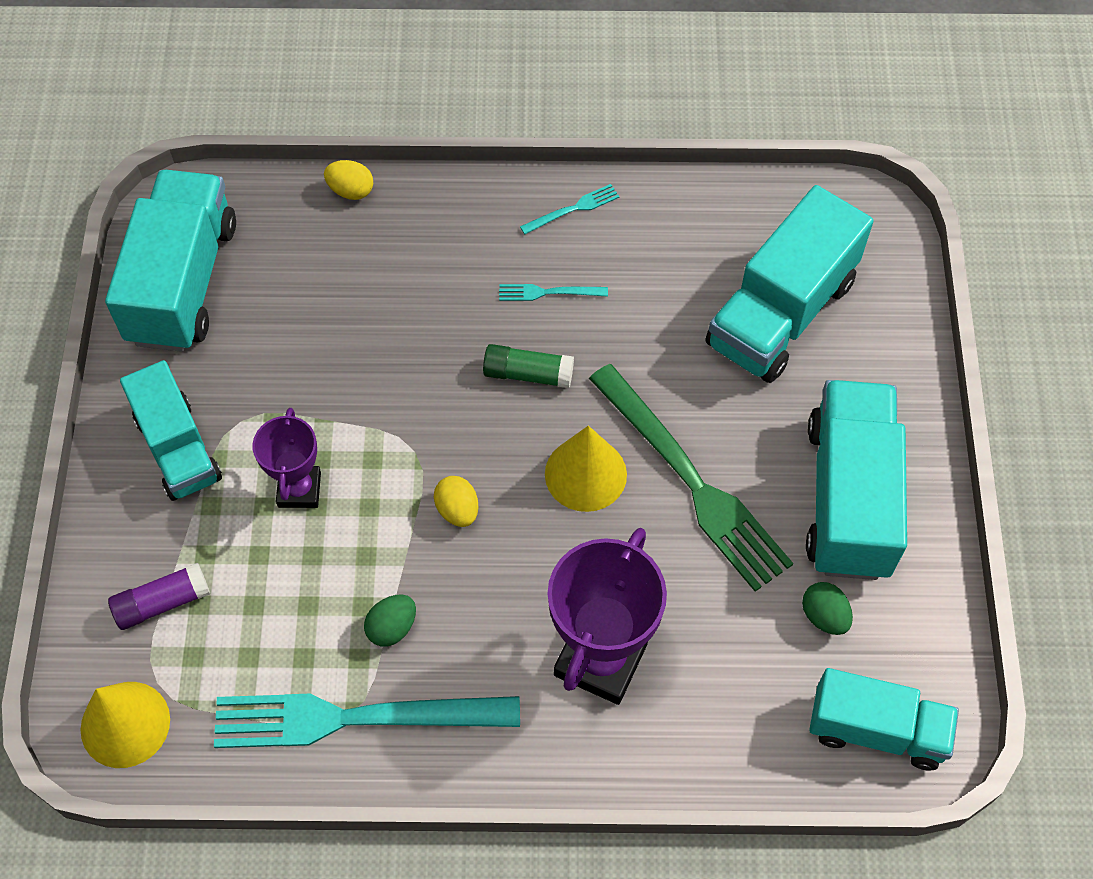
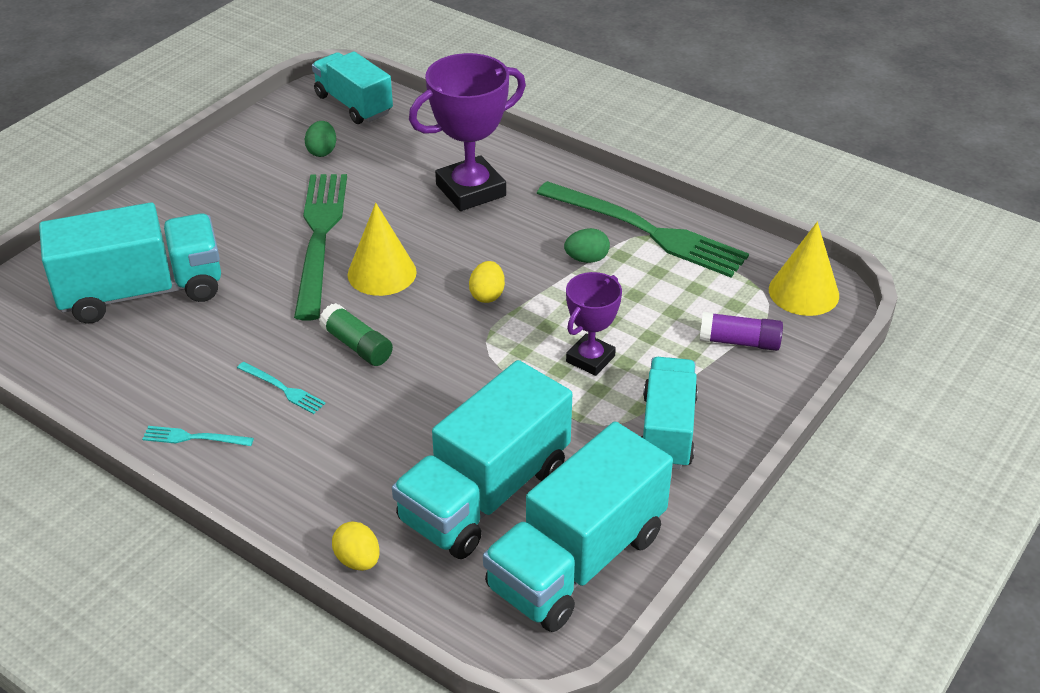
camera: 145 degrees left, 20 degrees down
turquoise fork [214,694,520,748] -> green fork [536,181,749,277]
turquoise truck [806,380,907,580] -> turquoise truck moved to [392,360,572,559]

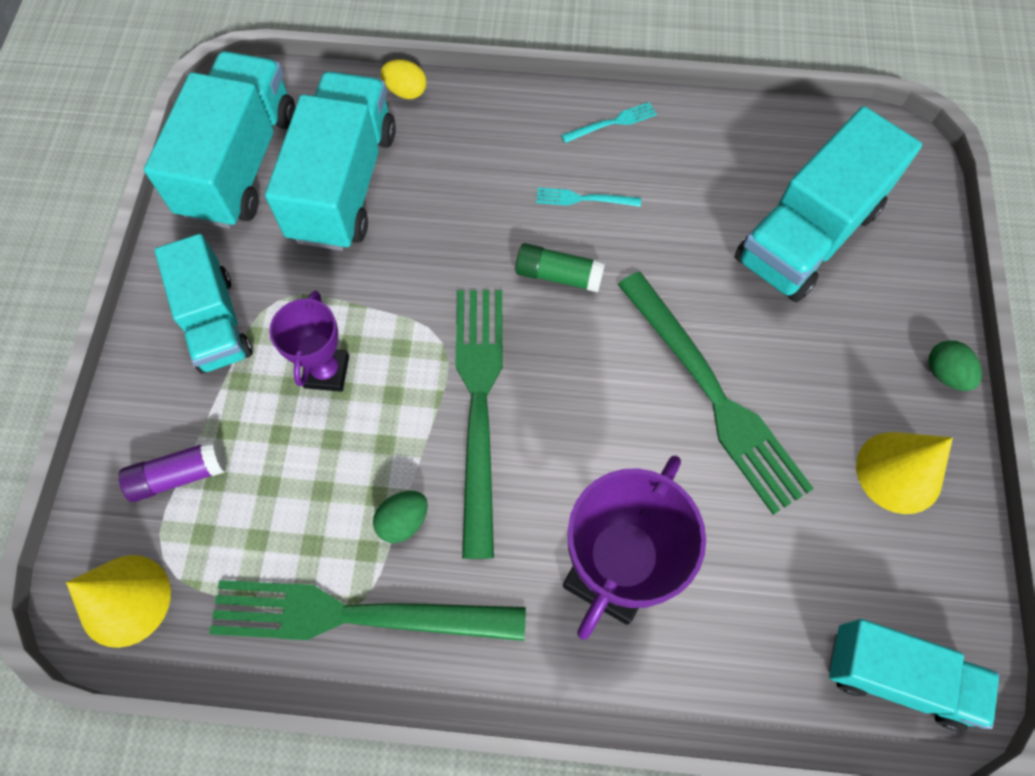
camera: 150 degrees right, 25 degrees up
green egg [304,121,336,157] -> green egg moved to [928,340,982,391]
yellow cone [348,203,417,296] -> yellow cone moved to [856,432,953,514]
yellow egg [469,261,505,303] -> green fork [456,290,503,559]

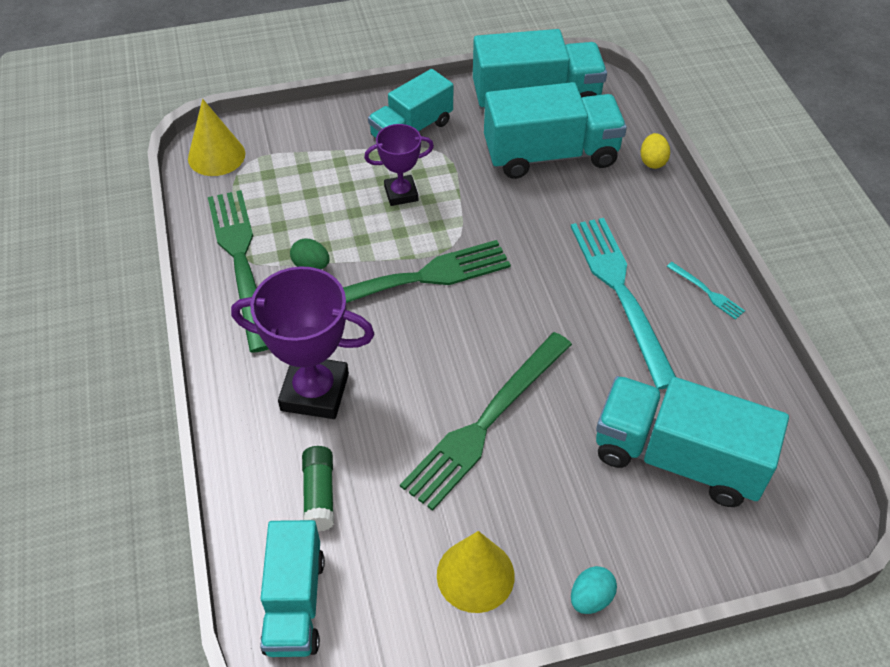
camera: 70 degrees right, 15 degrees down
purple glue stick [119,439,226,502] -> none
green glue stick [515,243,605,292] -> green glue stick moved to [302,446,334,532]
turquoise fork [536,188,641,207] -> turquoise fork [571,218,676,389], size x2.44
green egg [928,340,982,391] -> turquoise egg [571,566,617,614]

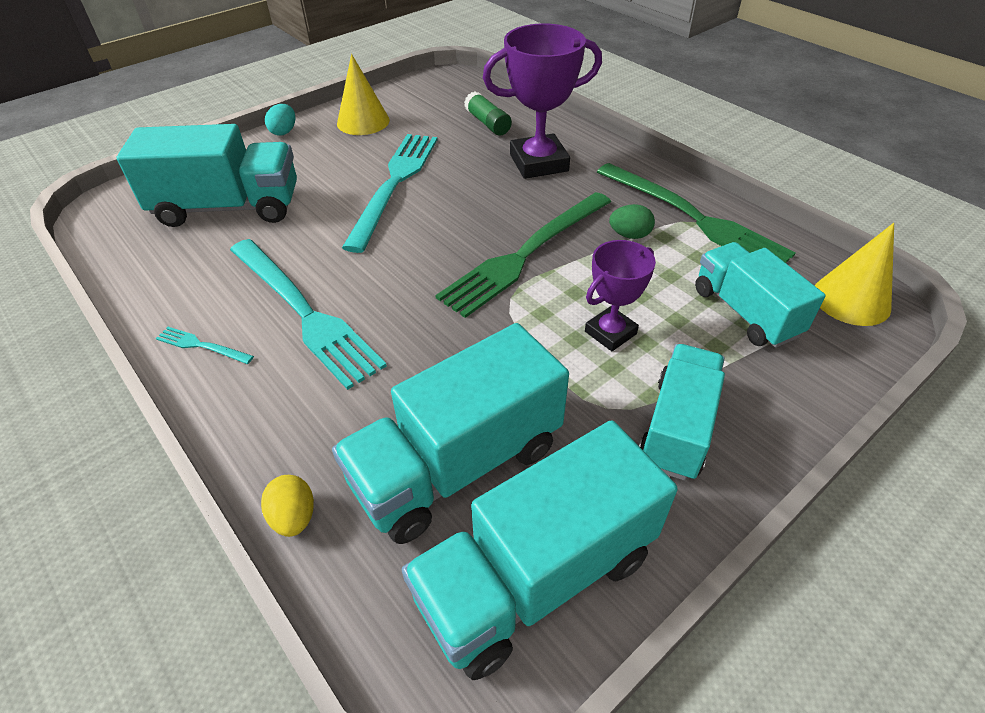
camera: 155 degrees right, 5 degrees down
turquoise truck [260,520,325,657] -> turquoise truck moved to [695,242,826,348]
green fork [400,332,572,511] -> turquoise fork [342,134,438,253]

